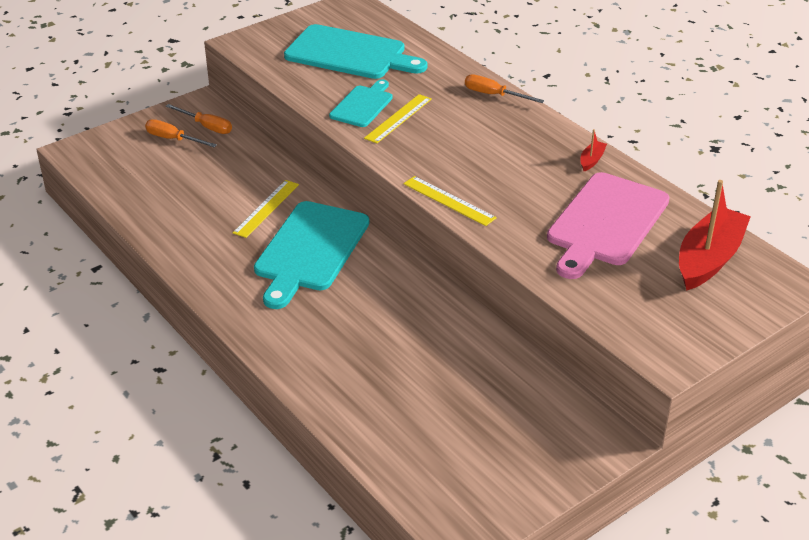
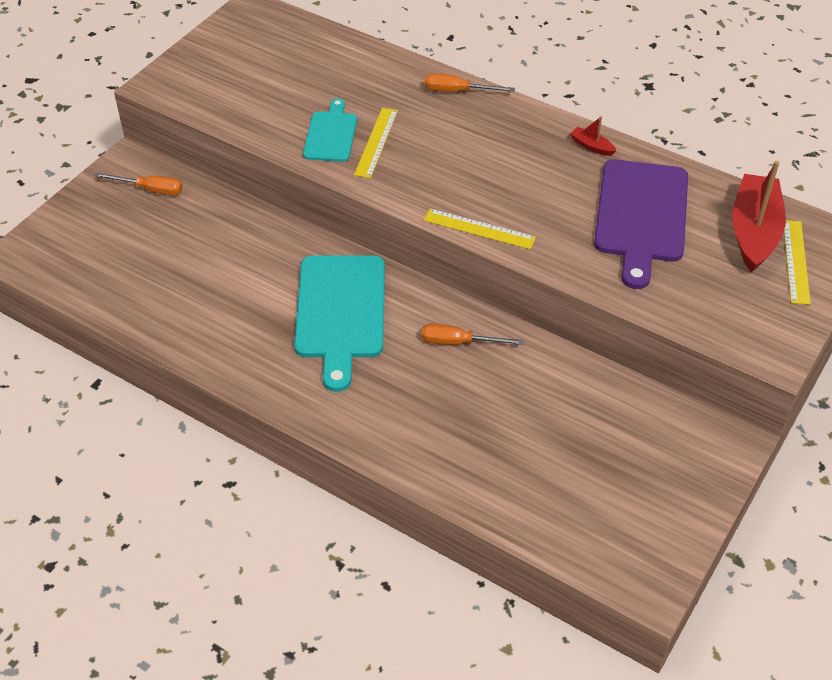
camera: 20 degrees left, 10 degrees up
orange screwdriver [145,119,217,147] -> orange screwdriver moved to [422,323,524,345]
yellow ruler [233,180,299,238] -> yellow ruler moved to [784,220,811,305]
turquoise cutting board [284,24,428,79] -> none
pink cutting board [547,172,670,279] -> purple cutting board [594,159,688,289]
red boat [580,129,607,171] -> red boat turned 60 degrees counterclockwise [570,116,616,156]

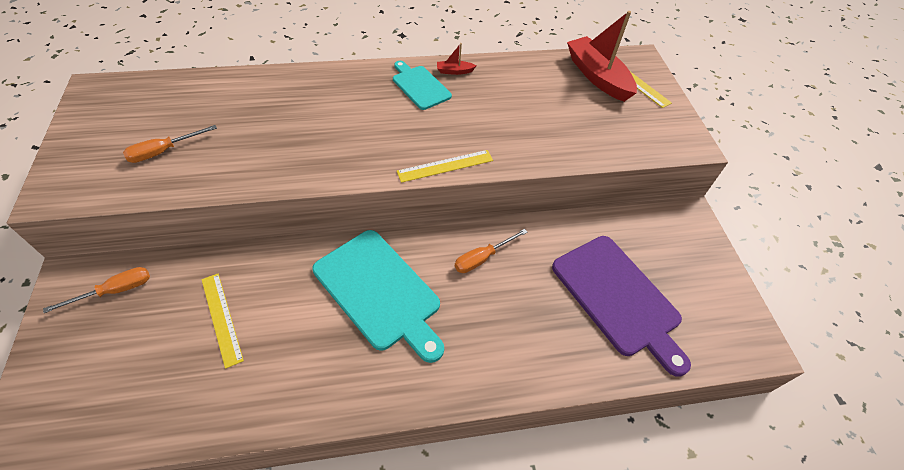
camera: 45 degrees left, 5 degrees up
turquoise cutting board [303,98,357,162] -> turquoise cutting board moved to [393,61,452,110]
yellow ruler [354,108,398,178] -> yellow ruler moved to [201,274,244,369]
orange screwdriver [425,73,515,92] -> orange screwdriver moved to [123,125,217,163]
purple cutting board [594,159,688,289] -> purple cutting board moved to [552,236,691,377]

